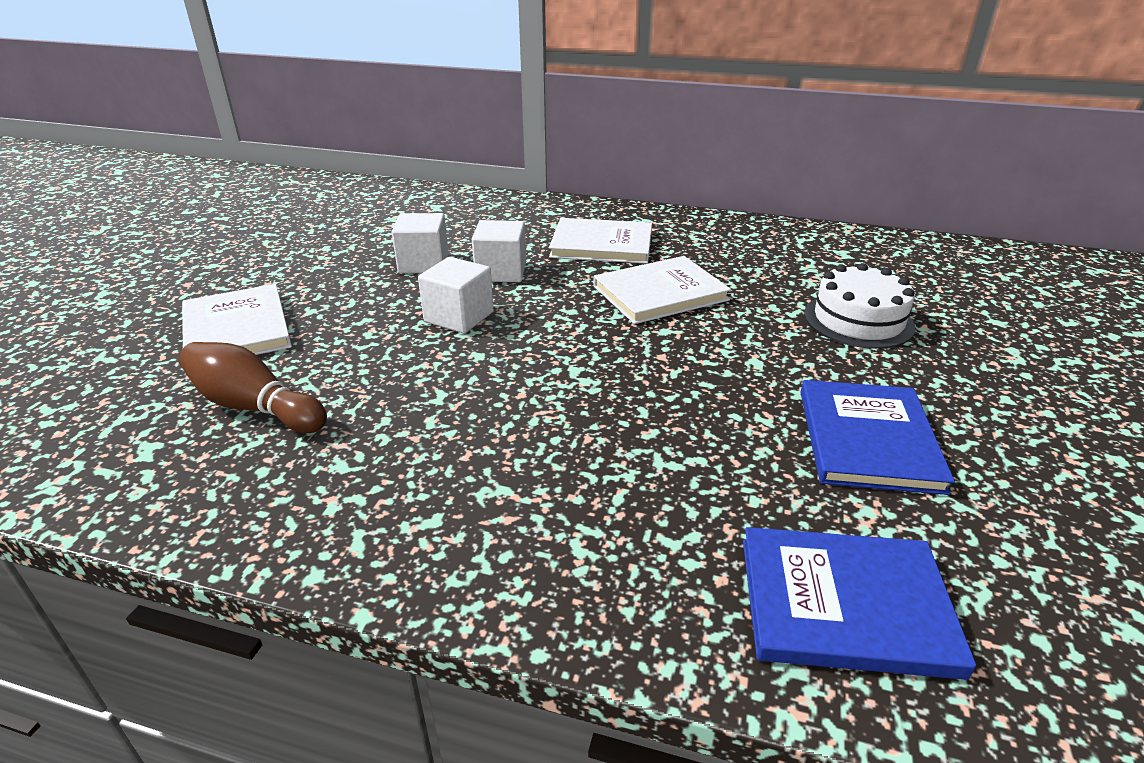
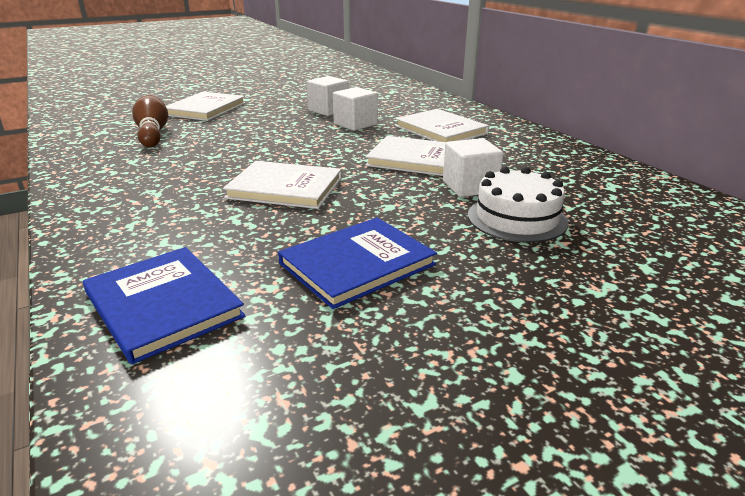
camera: 45 degrees right, 5 degrees down
white cube [418,257,494,334] -> white cube moved to [443,138,504,197]
none -> white book [223,161,342,209]

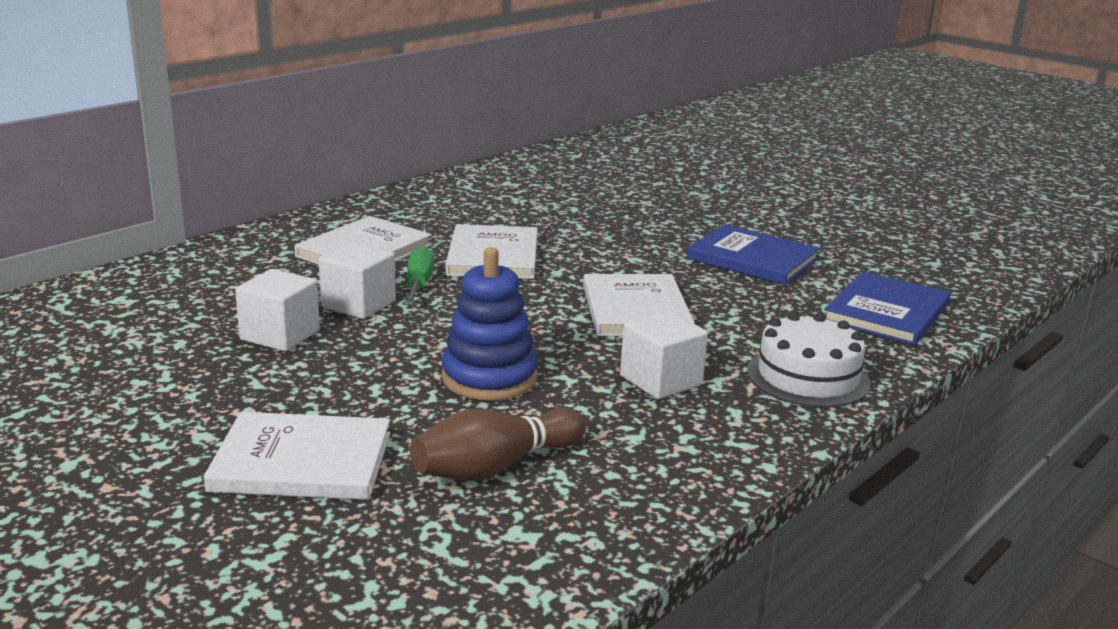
camera: 110 degrees left, 5 degrees down
white cube [443,138,504,197] -> white cube moved to [620,310,708,399]
white cake [468,167,568,243] -> white cake moved to [747,312,871,407]
none -> green screwdriver [405,246,435,305]
none -> blue stacking toy [442,247,538,400]

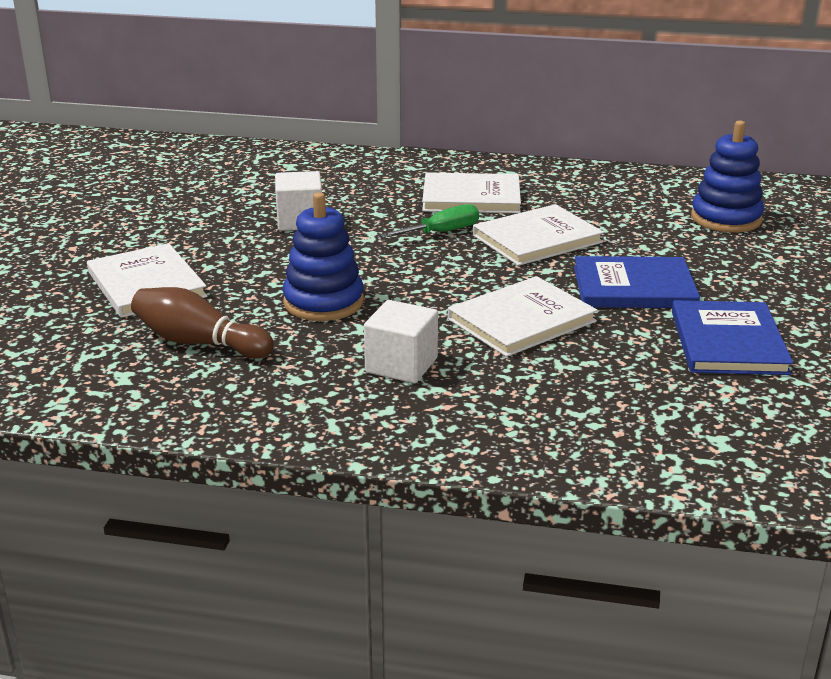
camera: 60 degrees right, 5 degrees up
white cube [319,242,396,319] -> none
white cake [747,312,871,407] -> none
blue book [824,271,951,346] -> blue book moved to [574,256,700,308]
none -> blue stacking toy [691,121,764,233]

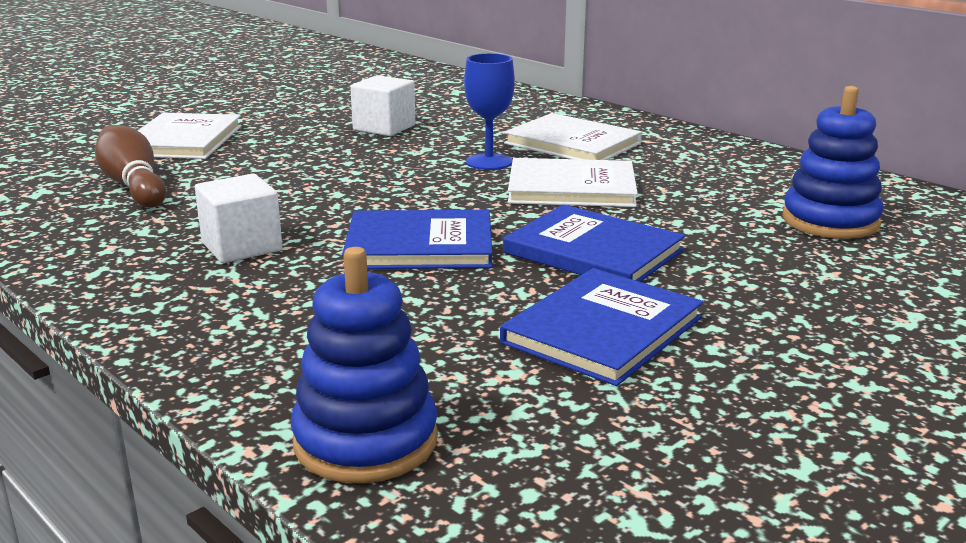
camera: 35 degrees right, 5 degrees down
blue stacking toy [283,193,364,321] -> blue stacking toy moved to [291,247,438,483]
green screwdriver [380,204,479,238] -> blue goblet [464,53,515,170]
white book [448,276,598,357] -> blue book [342,210,492,269]

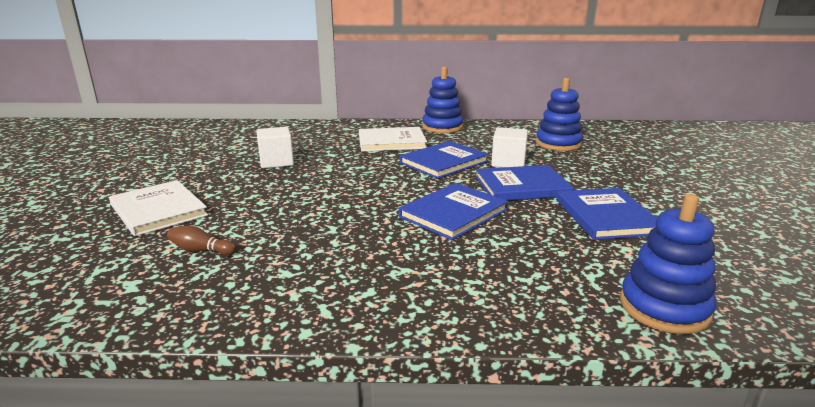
camera: 45 degrees left, 0 degrees up
brown bowling pin [95,125,166,208] -> brown bowling pin [167,226,237,255], size x0.56
white cube [195,174,283,263] -> white cube moved to [491,127,528,168]
blue goblet [464,53,515,170] -> none
white book [508,158,638,207] -> blue book [400,141,489,179]
none -> blue stacking toy [422,67,463,133]

